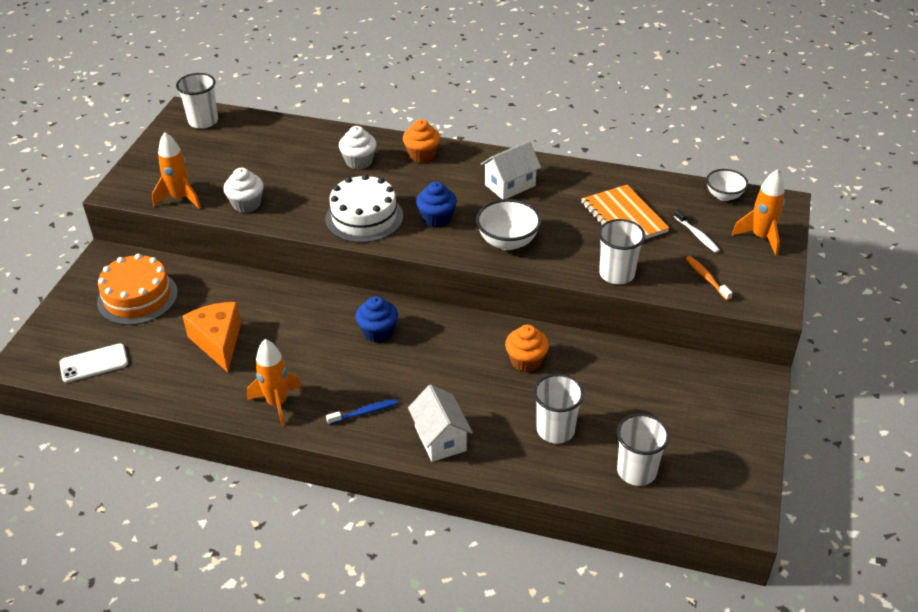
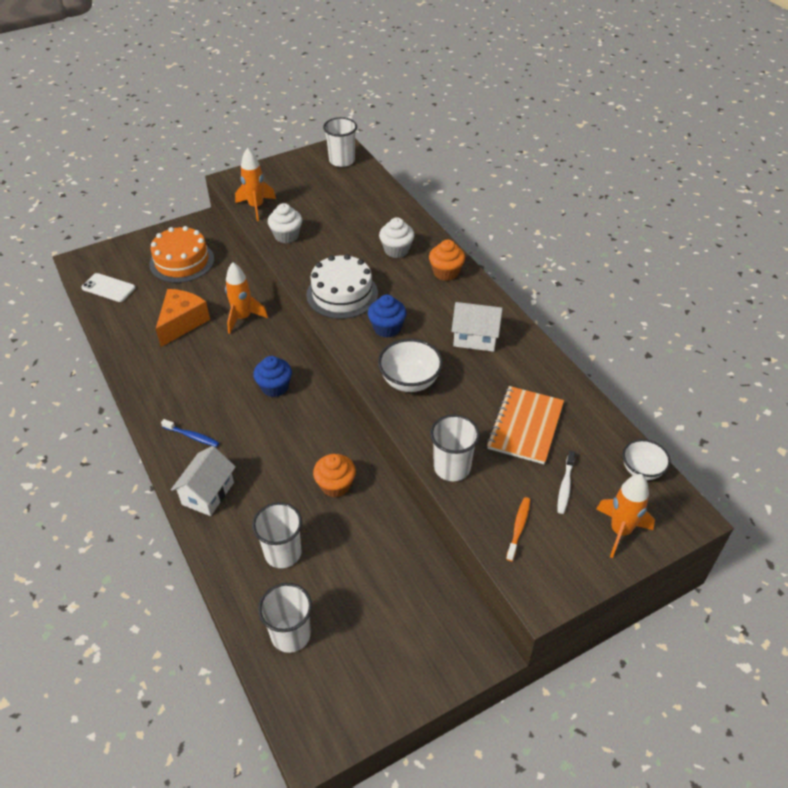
camera: 45 degrees right, 5 degrees up
orange rocket [247,339,302,427] -> orange rocket moved to [225,262,268,334]

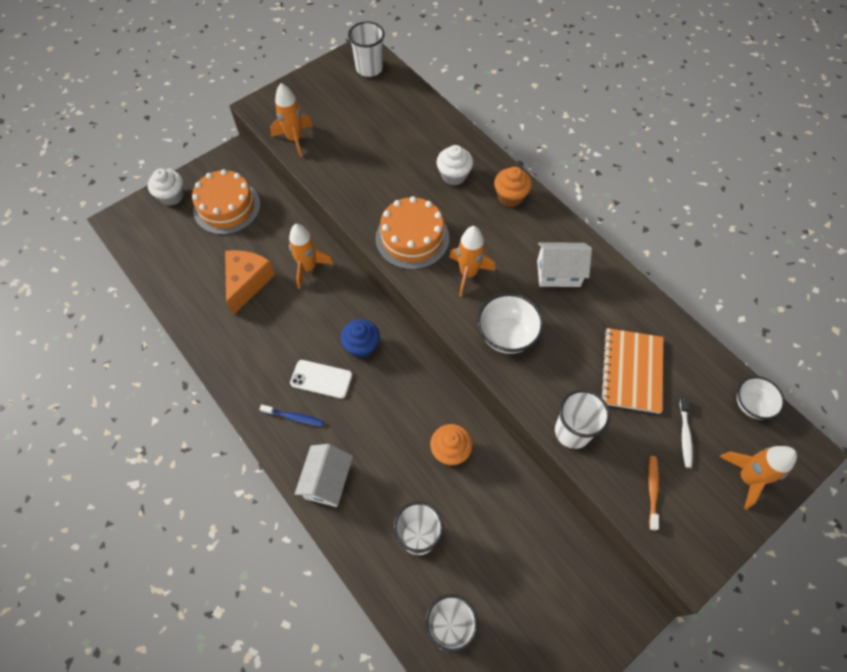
camera: 10 degrees left, 15 degrees up
white phone [81,273,135,302] -> white phone moved to [290,360,352,399]
white cupcake [268,203,302,243] -> white cupcake moved to [148,169,184,206]
white cake [306,254,378,319] -> orange cake [375,196,449,270]
blue cupcake [368,295,407,338] -> orange rocket [449,226,495,297]

